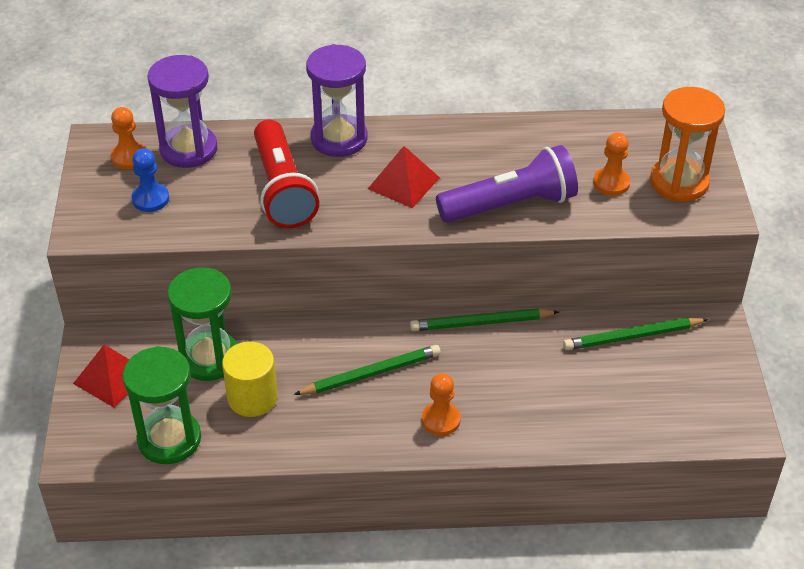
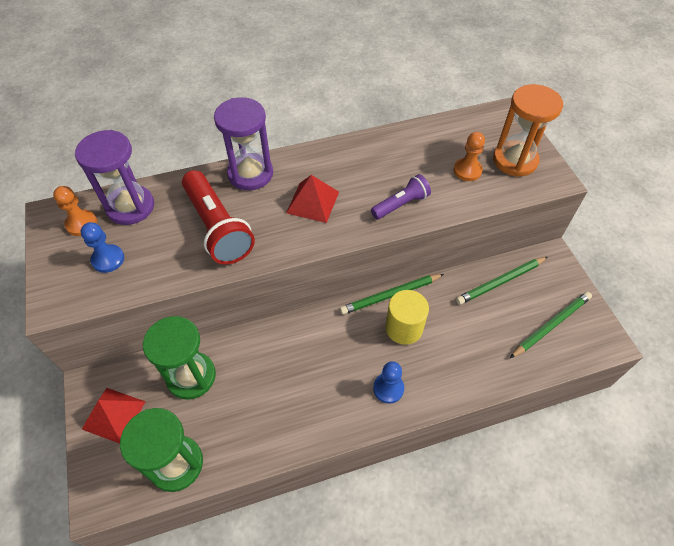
camera: 15 degrees left, 10 degrees up
yellow cylinder [222,342,278,417] -> yellow cylinder moved to [385,290,429,345]
green pencil [294,345,441,395] -> green pencil moved to [510,292,592,358]
orange pawn [422,373,461,436] -> blue pawn [373,361,404,404]
purple flashlight [436,145,578,223] -> purple flashlight [371,174,431,219], size x0.57

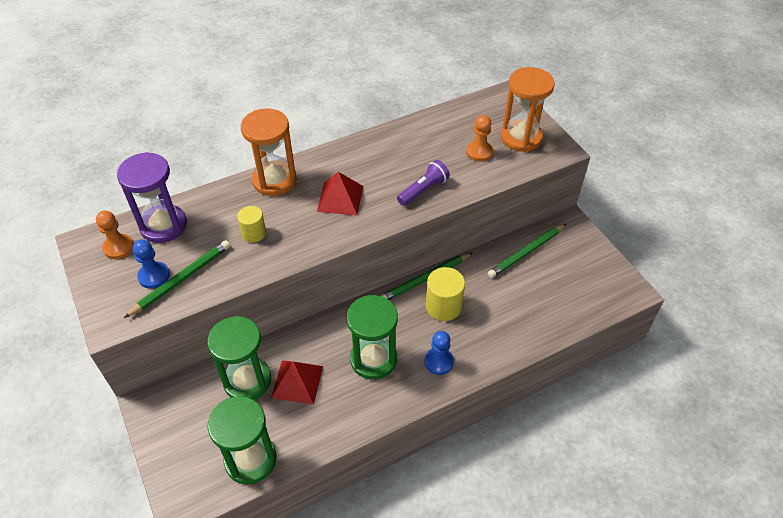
camera: 10 degrees left, 5 degrees down
red pyramid [82,388,146,444] -> red pyramid moved to [271,361,323,404]
red flashlight [182,170,255,264] -> yellow cylinder [237,206,266,243]
purple hourglass [214,97,273,190] -> orange hourglass [241,108,297,196]
green pencil [510,292,592,358] -> green pencil moved to [124,240,230,318]
none -> green hourglass [347,295,398,380]

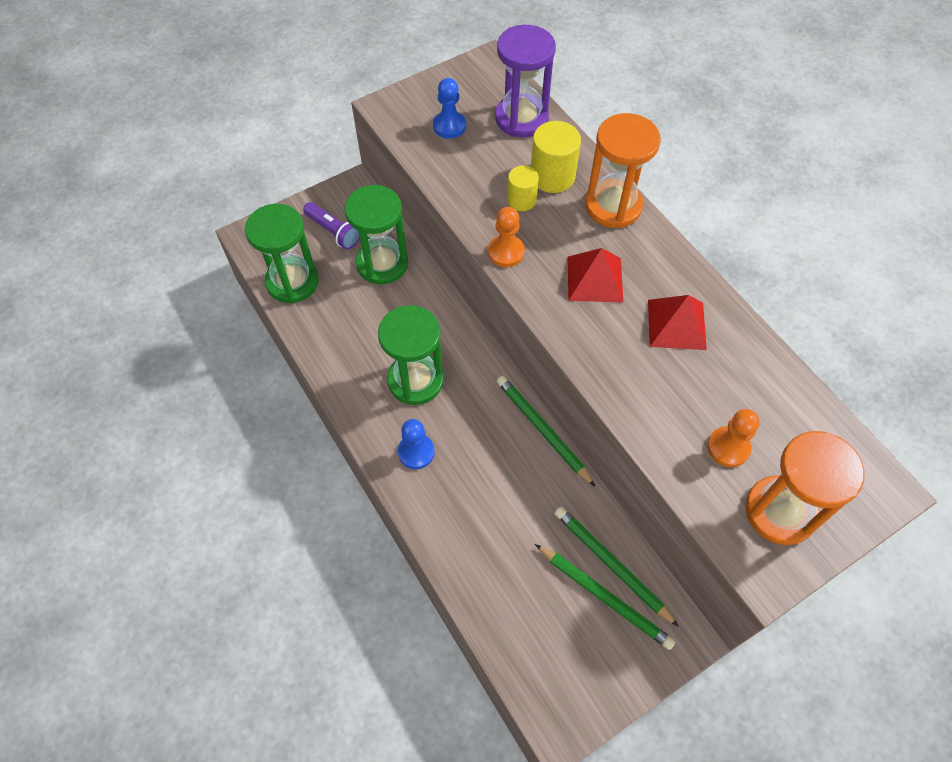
camera: 85 degrees right, 10 degrees up
orange pawn [96,211,134,259] -> orange pawn moved to [488,207,525,267]
green pencil [124,240,230,318] -> green pencil moved to [535,544,676,650]
red pyramid [271,361,323,404] -> red pyramid moved to [648,295,707,350]
purple flashlight [397,160,450,206] -> purple flashlight moved to [303,202,360,249]
yellow cylinder [426,267,465,321] -> yellow cylinder moved to [531,121,581,193]

